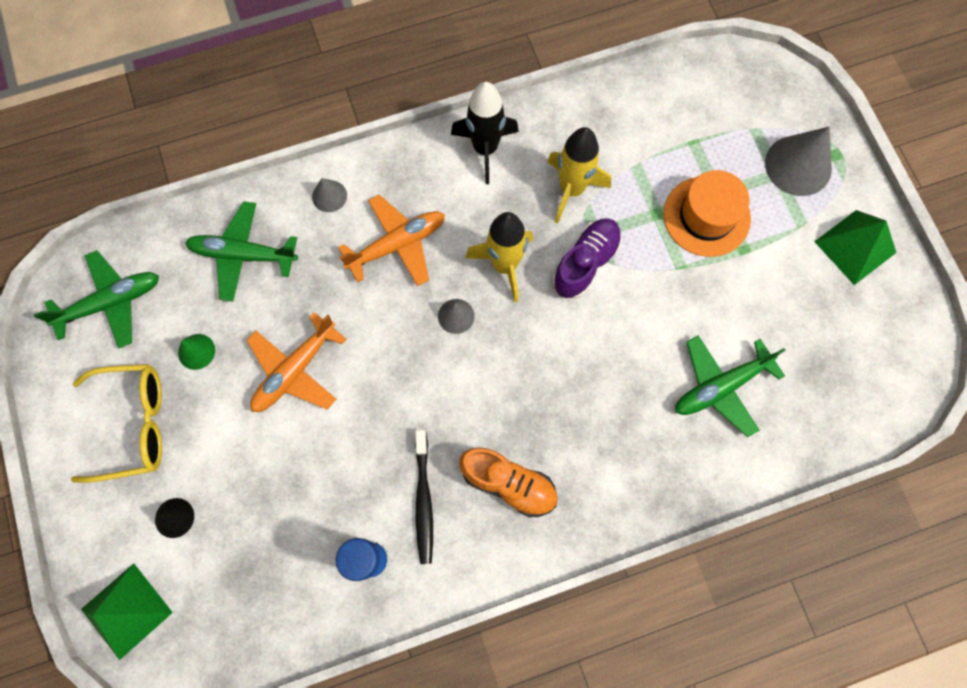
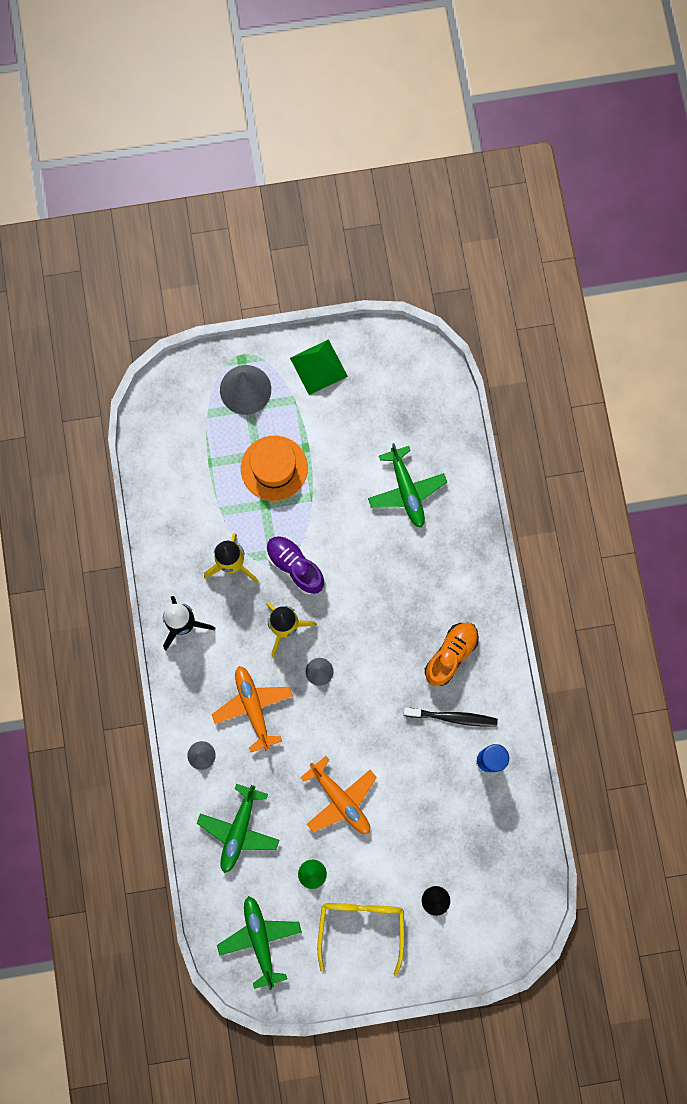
camera: 80 degrees left, 5 degrees up
green pyramid [81,563,173,660] -> none

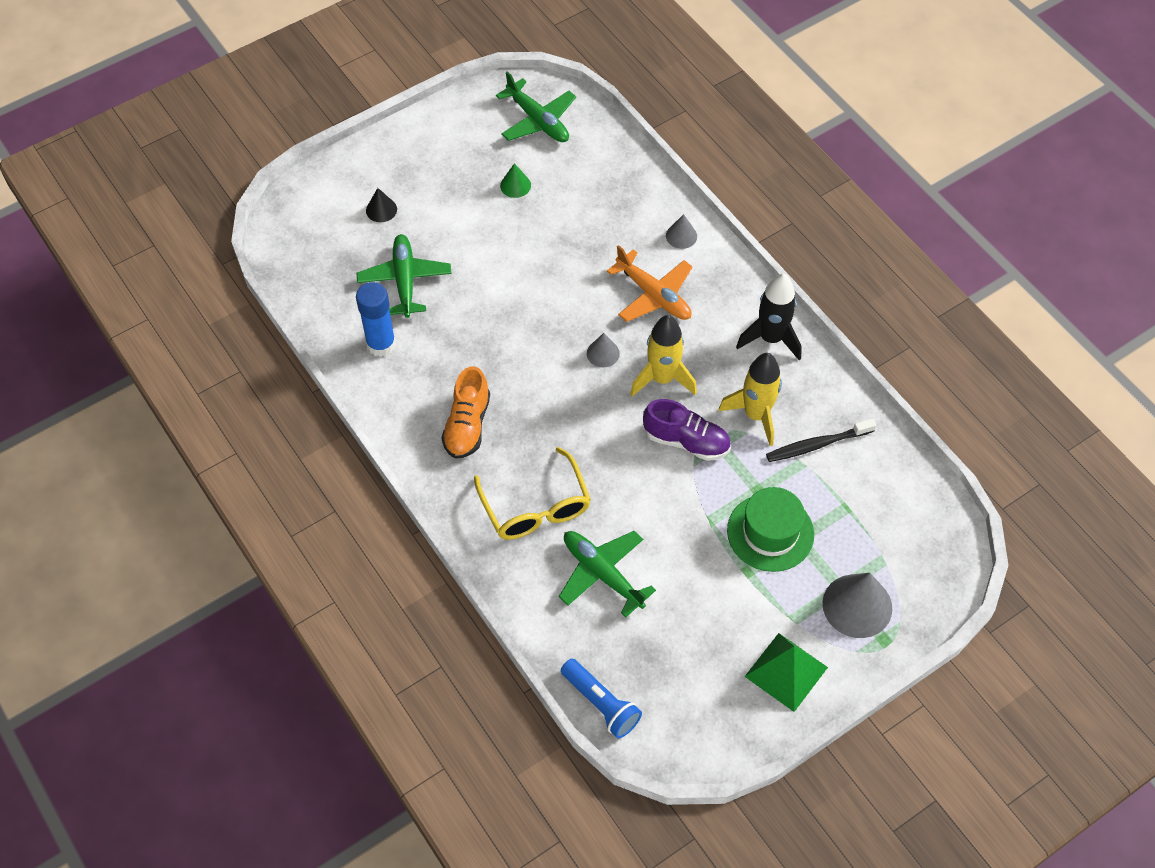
camera: 155 degrees right, 20 degrees down
green plane [197,784,279,873] -> green plane moved to [357,234,452,318]
orange hat [241,436,308,501] -> green hat [727,487,814,572]
orange plane [300,756,377,834] -> none
yellow glasses [317,903,404,976] -> yellow glasses moved to [474,447,591,540]
black toothbrush [403,707,498,727] -> black toothbrush moved to [766,418,876,462]
none -> blue flashlight [561,659,642,738]

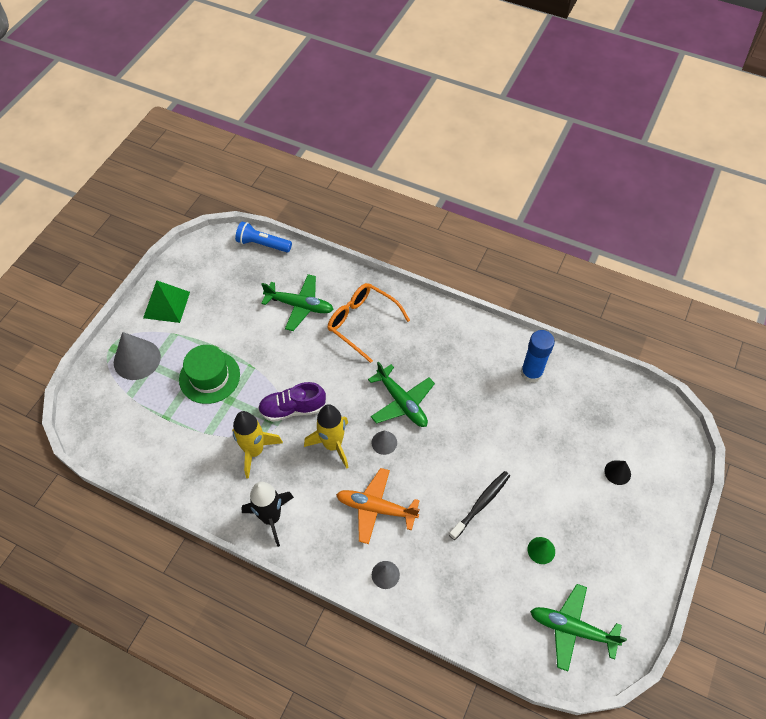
camera: 150 degrees right, 0 degrees up
green plane [357,234,452,318] -> green plane moved to [368,361,435,427]
orange shoe [442,366,490,459] -> none
yellow glasses [474,447,591,540] -> orange glasses [328,283,410,363]
black toothbrush [766,418,876,462] -> black toothbrush moved to [449,471,510,540]

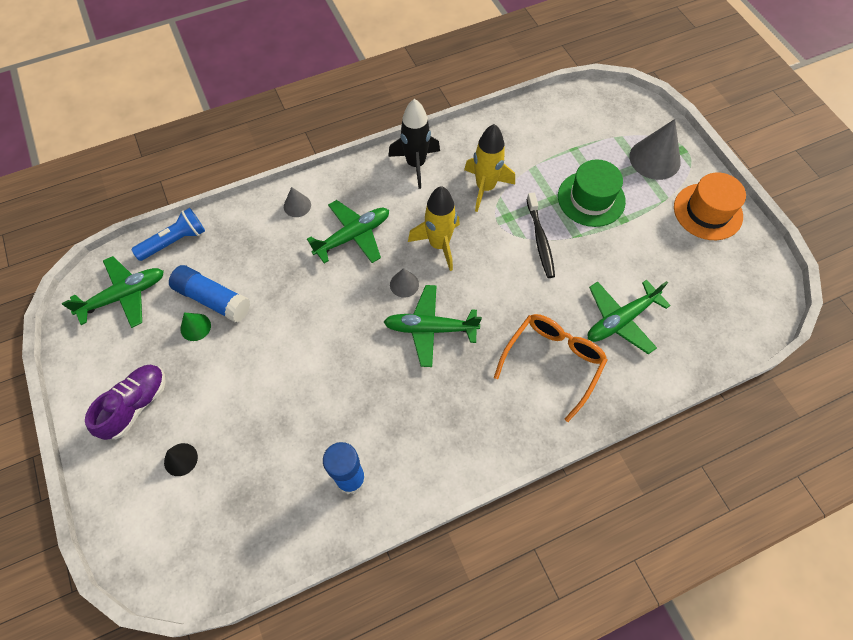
camera: 130 degrees right, 5 degrees up
green pyramid [143,280,190,323] -> orange hat [674,172,746,240]
blue flashlight [235,221,292,253] -> blue flashlight moved to [131,208,205,261]
purple shoe [258,382,326,422] -> purple shoe moved to [85,365,165,440]
orange glasses [328,283,410,363] -> orange glasses turned 45 degrees counterclockwise [494,314,608,422]
orange plane [336,468,420,544] -> green plane [307,200,389,263]
black toothbrush [449,471,510,540] -> black toothbrush moved to [527,193,555,278]
none -> blue glue stick [169,265,250,323]

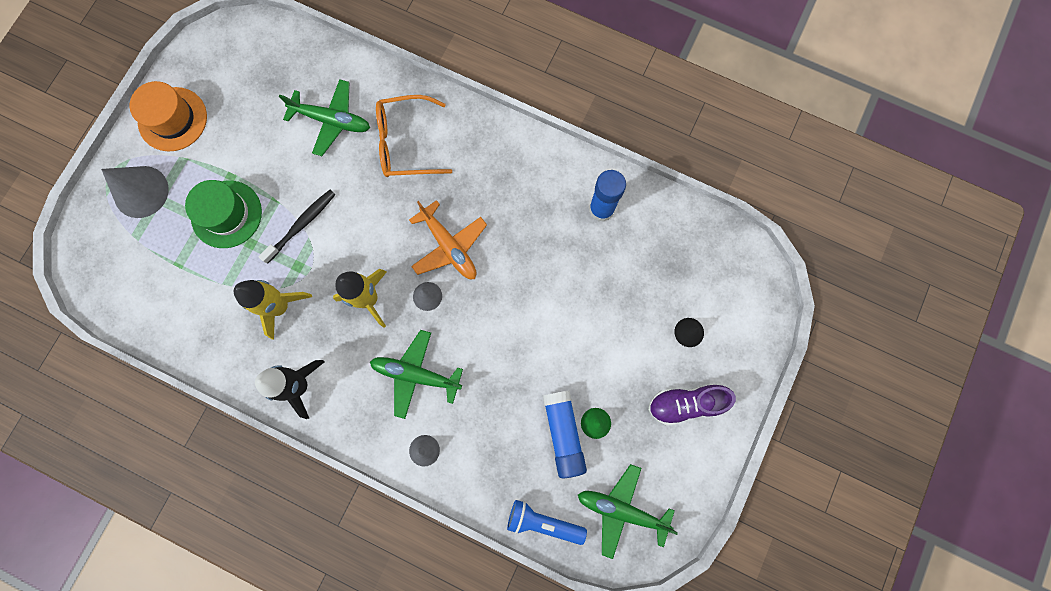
camera: 130 degrees left, 15 degrees up
green plane [384,285,482,367] -> orange plane [409,200,487,279]

